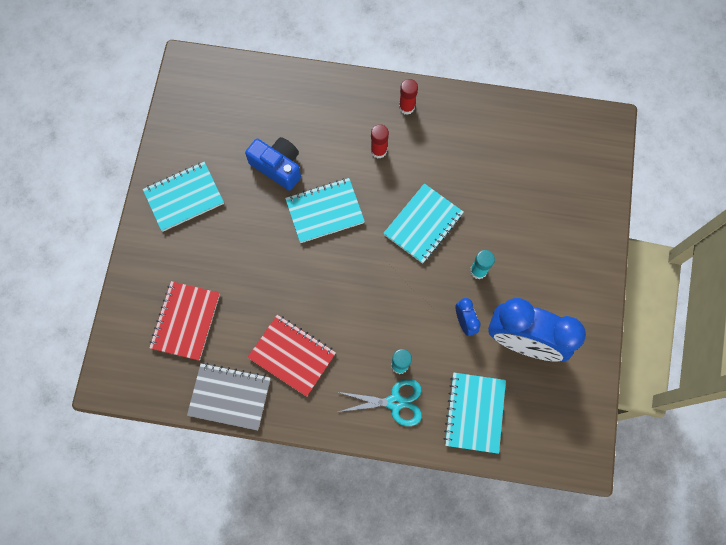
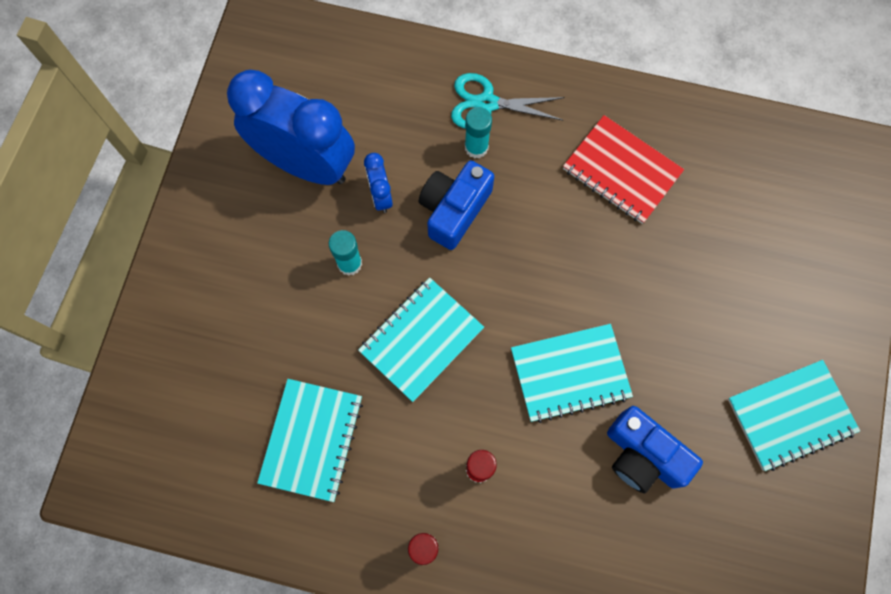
camera: 175 degrees left, 0 degrees up
red notebook [149,281,220,361] -> none
grey notebook [187,363,270,430] -> none
turquoise notebook [444,372,506,454] -> turquoise notebook moved to [257,379,363,502]
none -> blue camera [419,160,494,250]

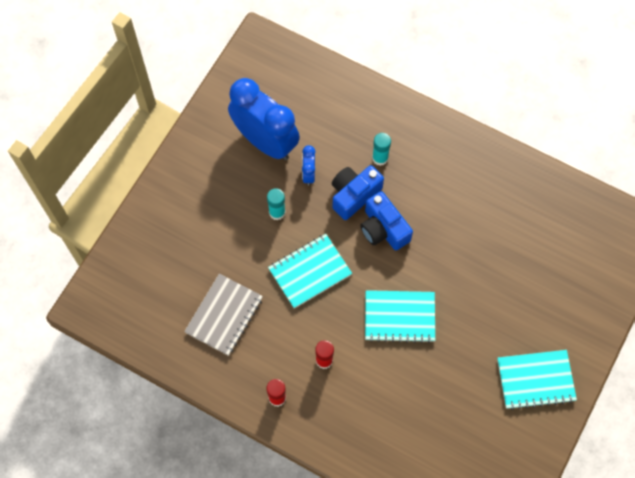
camera: 15 degrees right, 5 degrees down
turquoise notebook [257,379,363,502] -> grey notebook [184,274,263,356]
turquoise scissors [451,73,565,129] -> none
red notebook [563,115,684,224] -> none
blue camera [607,406,703,493] -> blue camera moved to [360,191,413,250]

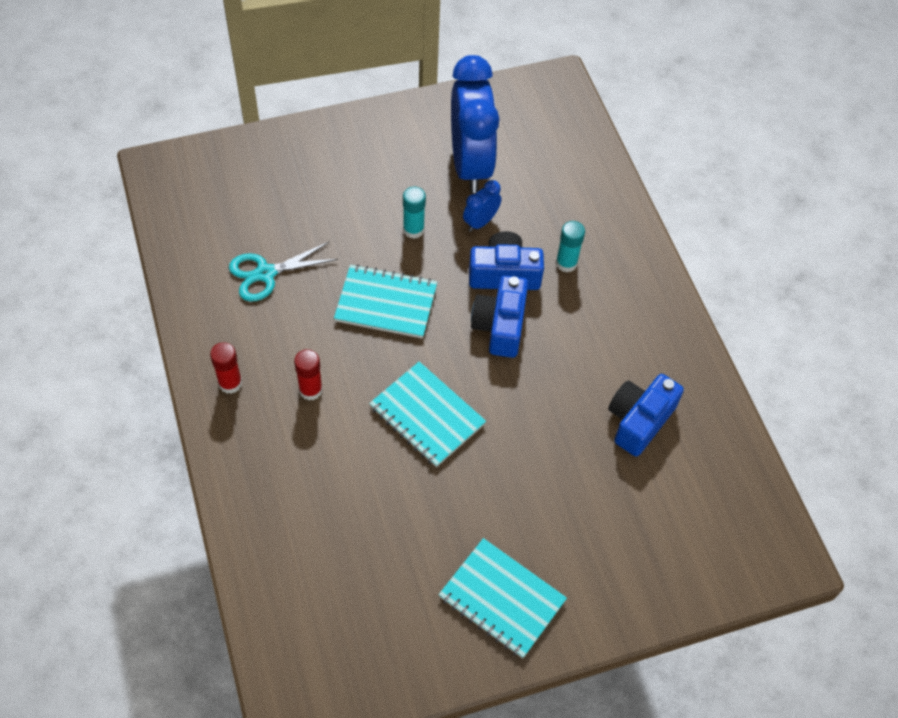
camera: 40 degrees right, 10 degrees down
grey notebook [184,274,263,356] -> turquoise scissors [229,242,338,302]
none -> blue camera [608,374,684,457]

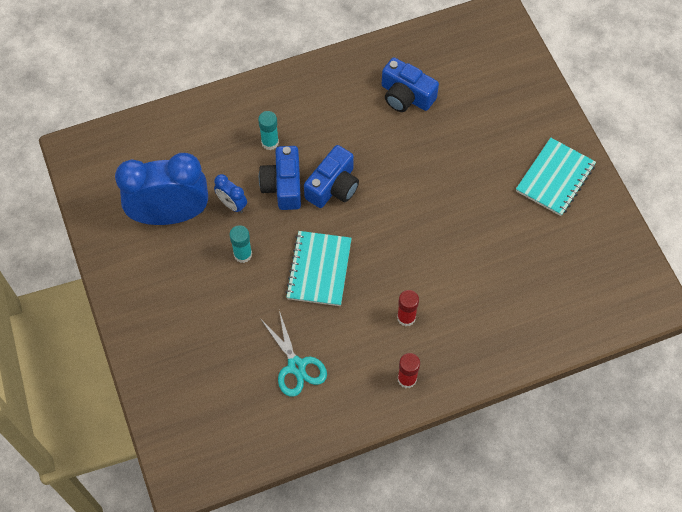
camera: 90 degrees left, 5 degrees up
turquoise notebook [369,362,486,467] -> none
blue camera [471,275,528,358] -> blue camera turned 60 degrees counterclockwise [304,145,359,208]

